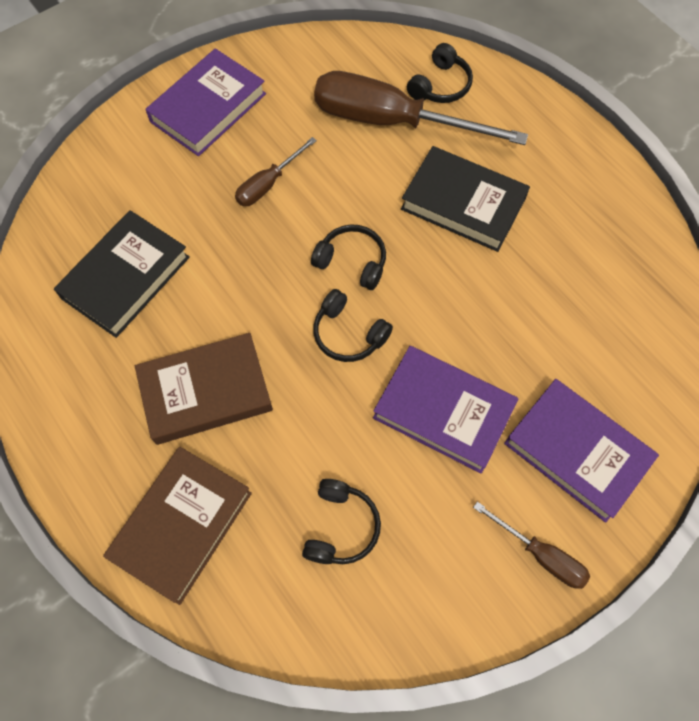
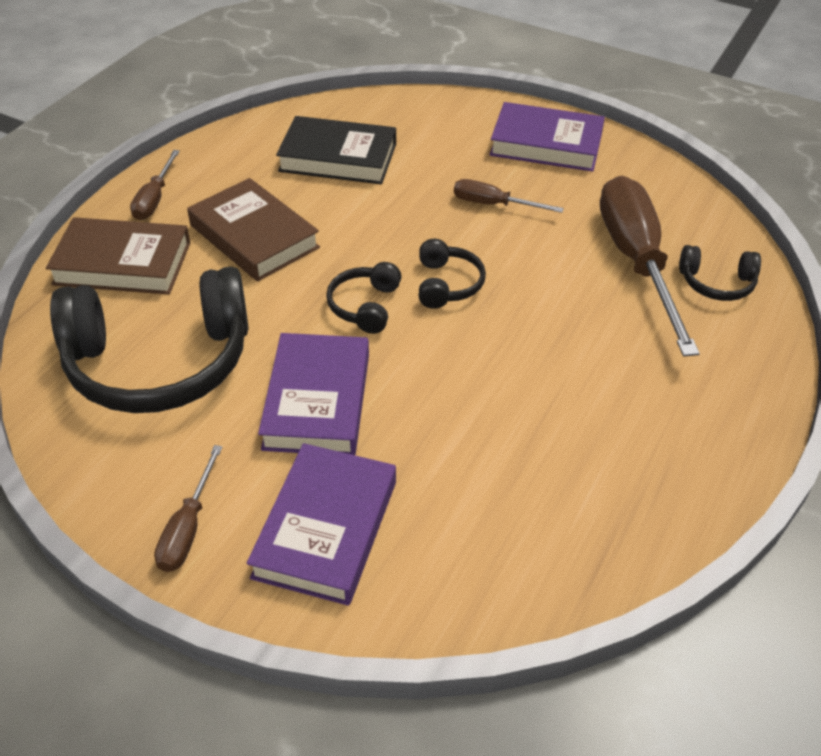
camera: 65 degrees right, 20 degrees down
black headphones [302,479,381,564] -> black headphones [50,267,248,413], size x2.25
black book [401,146,530,252] -> none
none -> brown screwdriver [130,150,180,220]

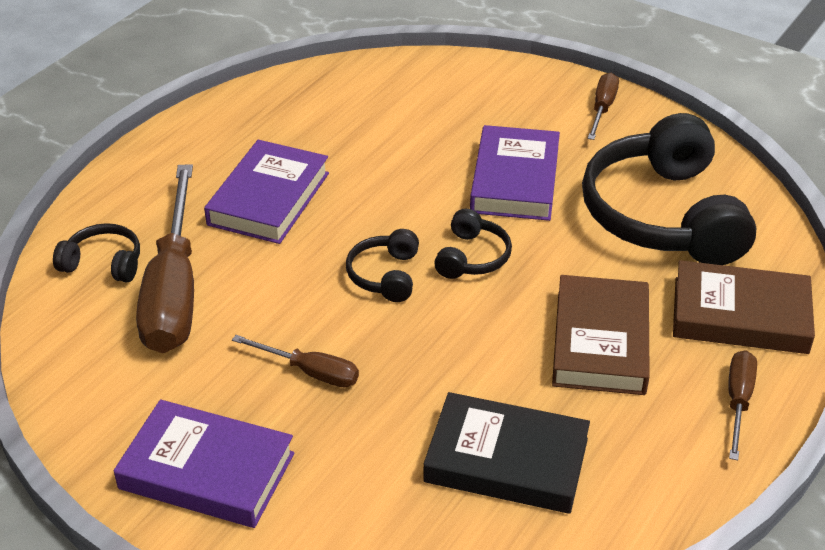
camera: 175 degrees left, 5 degrees down
black headphones [50,267,248,413] -> black headphones turned 90 degrees counterclockwise [582,113,756,265]
brown book [187,178,320,282] -> brown book turned 45 degrees clockwise [552,275,650,395]
purple book [247,443,396,606] -> purple book moved to [204,140,329,244]

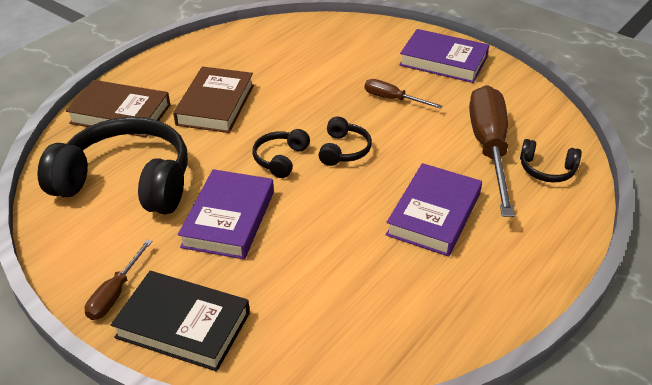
camera: 175 degrees left, 0 degrees up
black book [423,392,590,514] -> black book moved to [111,271,250,372]
black headphones [582,113,756,265] -> black headphones turned 75 degrees counterclockwise [37,117,188,215]
brown screwdriver [728,350,757,460] -> none

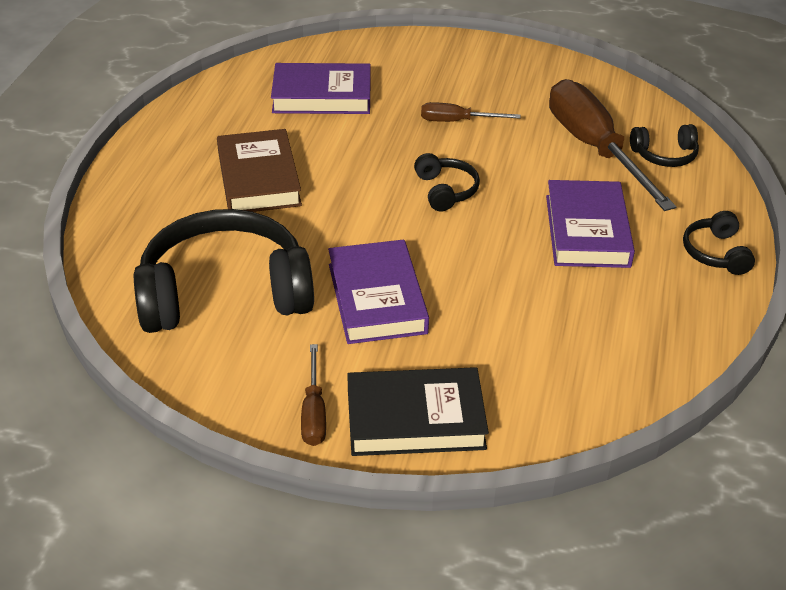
camera: 25 degrees left, 0 degrees up
brown book [66,80,170,138] -> none
black headphones [252,129,310,178] -> black headphones moved to [683,211,755,275]
purple book [399,29,489,83] -> purple book moved to [271,63,371,114]

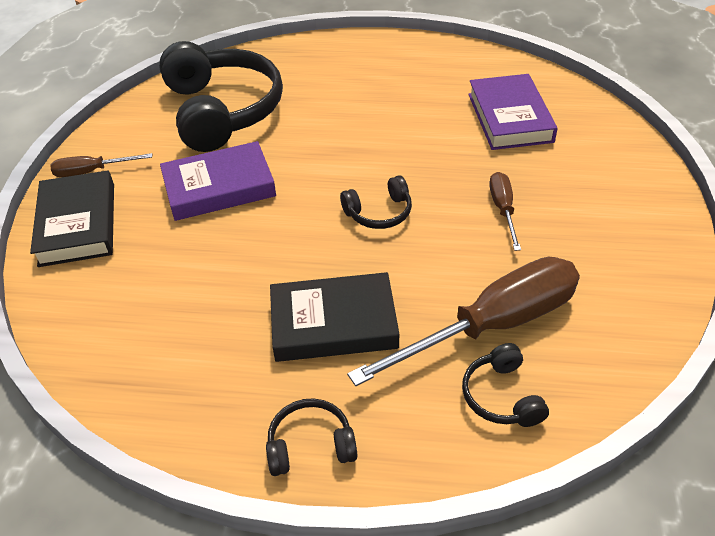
camera: 85 degrees right, 5 degrees up
brown book [217,129,302,212] -> none
purple book [546,180,635,268] -> black book [270,272,399,362]

